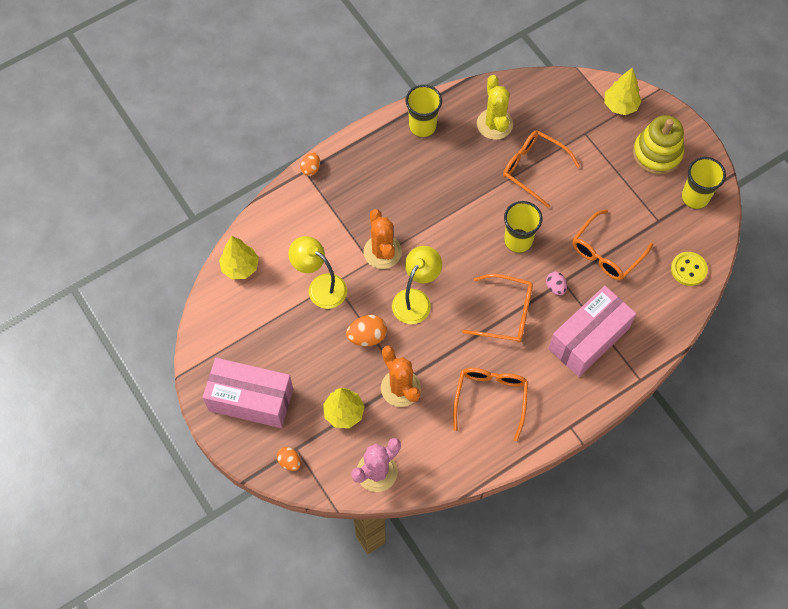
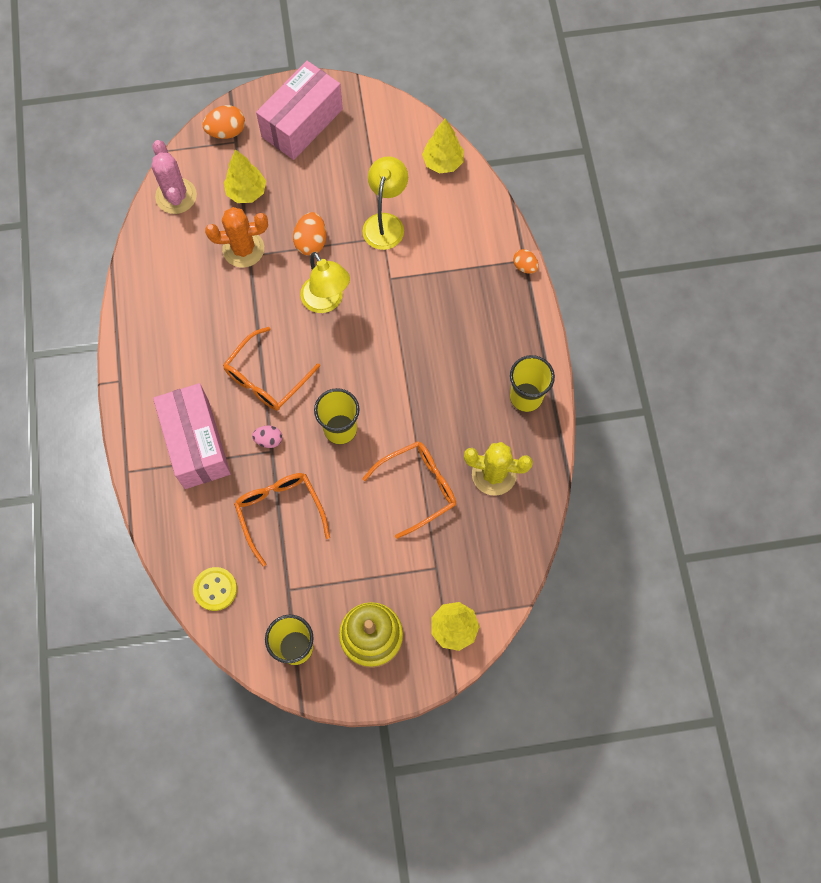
camera: 115 degrees right, 5 degrees up
orange egg [277,447,301,471] -> orange egg [203,105,245,139], size x1.55
yellow lamp [288,236,347,309] -> yellow lamp turned 45 degrees counterclockwise [363,156,408,250]
orange cactus [364,209,402,269] -> none
orange glasses [453,368,528,441] -> none

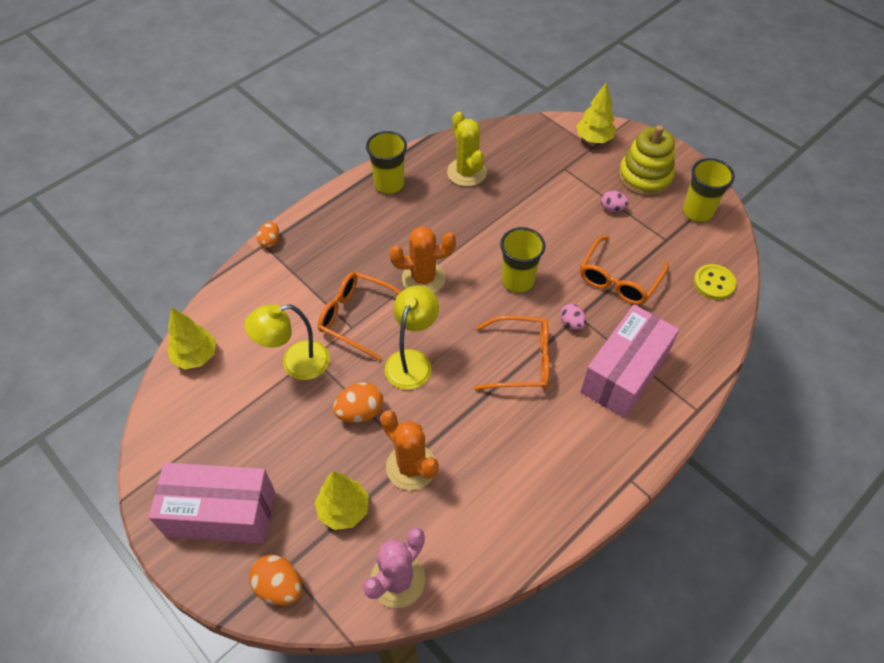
camera: 125 degrees left, 15 degrees down
orange glasses [362,441,456,539] -> orange glasses moved to [318,272,400,361]
none -> orange cactus [389,226,456,293]
none -> pink egg [601,191,629,212]

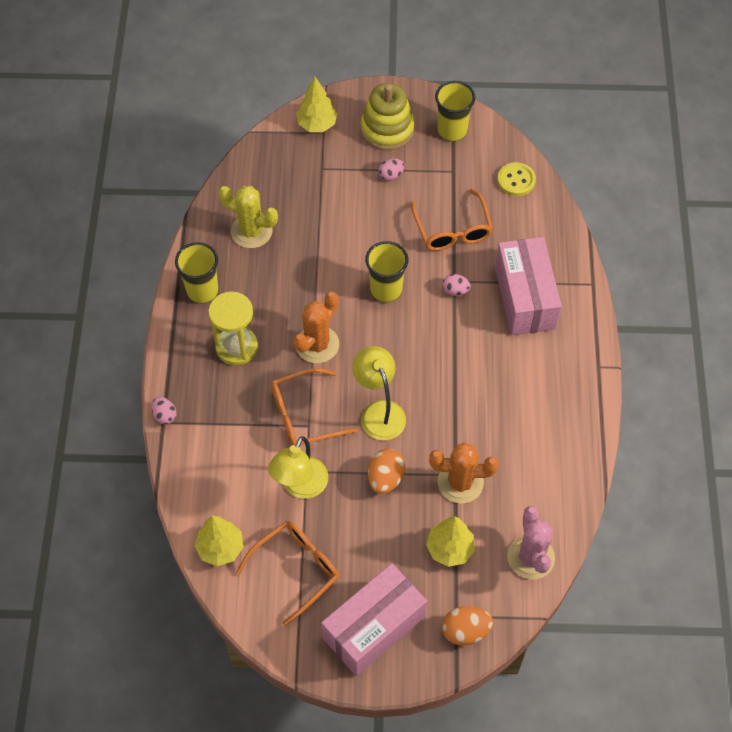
camera: 45 degrees left, 5 degrees up
orange egg [257,221,279,248] -> pink egg [152,397,177,425]
orange glasses [474,315,549,390] -> orange glasses moved to [236,521,339,627]
none -> yellow hourglass [208,291,258,365]

